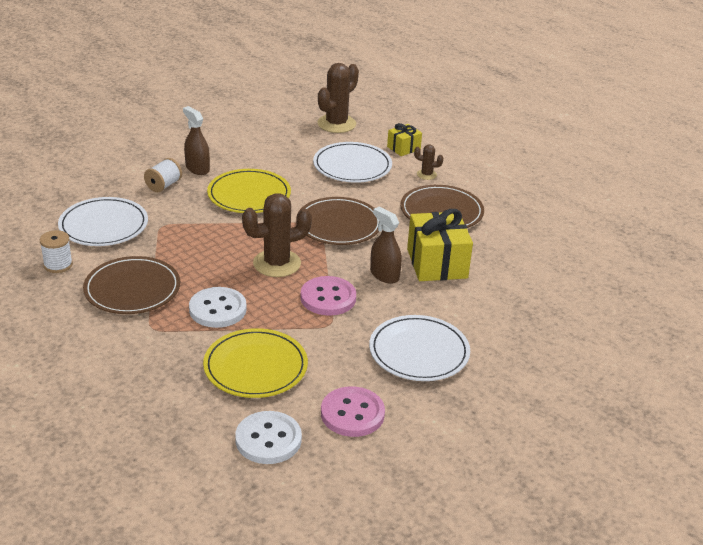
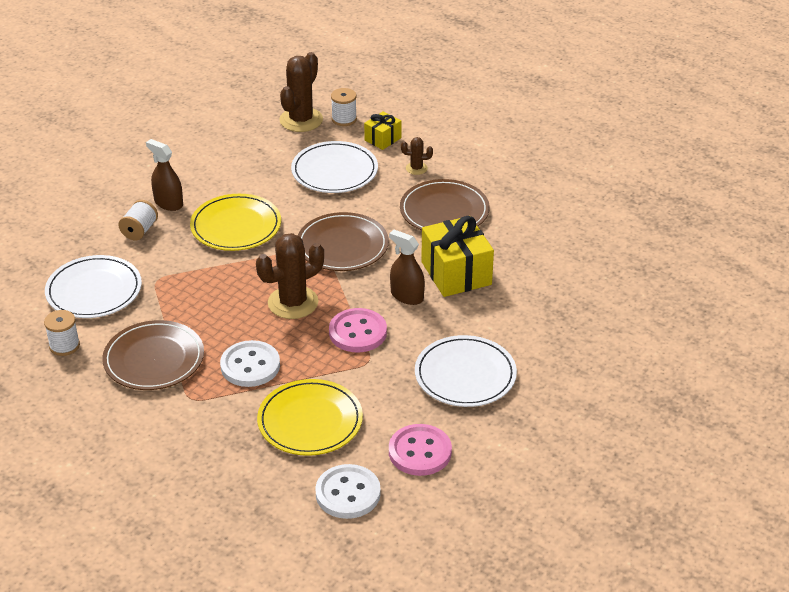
camera: 10 degrees left, 5 degrees up
none -> white spool [331,88,357,126]

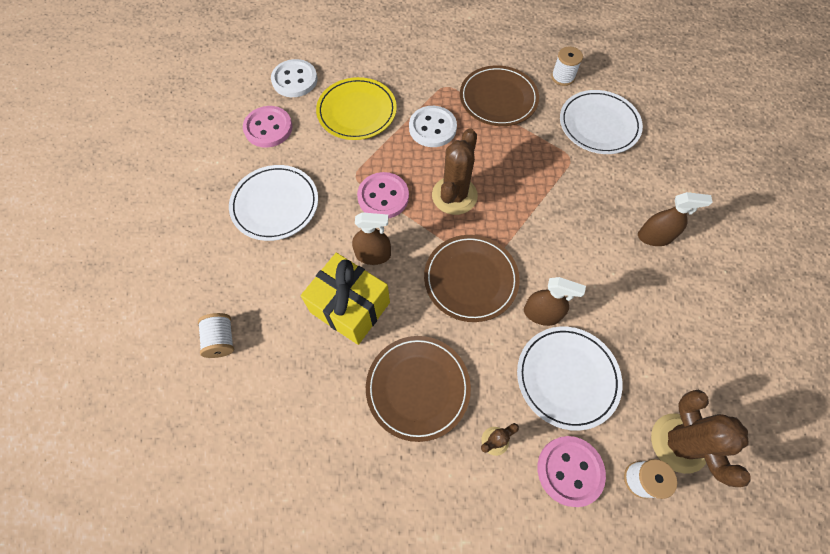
camera: 145 degrees right, 25 degrees up
white spool [118,200,158,240] -> white spool moved to [198,313,234,358]
yellow plate [190,194,281,251] -> none
yellow gift [364,111,401,150] -> pink button [537,436,606,507]
none -> brown spray bottle [524,277,586,326]

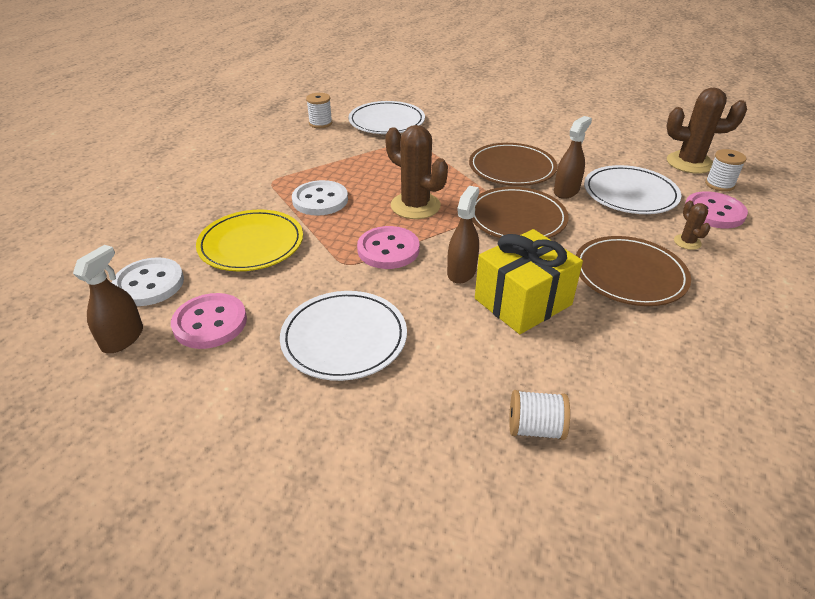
camera: 70 degrees left, 25 degrees down
brown plate [460,65,539,126] -> brown plate moved to [469,143,557,186]
brown spray bottle [638,192,713,246] -> brown spray bottle moved to [73,245,143,353]

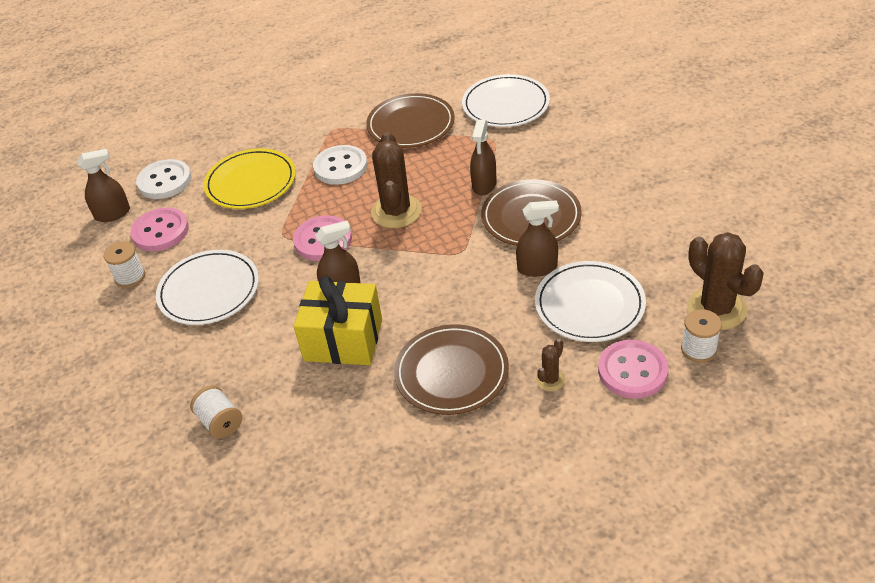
camera: 50 degrees right, 5 degrees up
white spool [306,93,332,128] -> white spool moved to [104,241,145,288]
brown plate [472,187,569,238] -> brown plate moved to [366,93,455,148]
none -> brown spray bottle [470,119,497,195]

